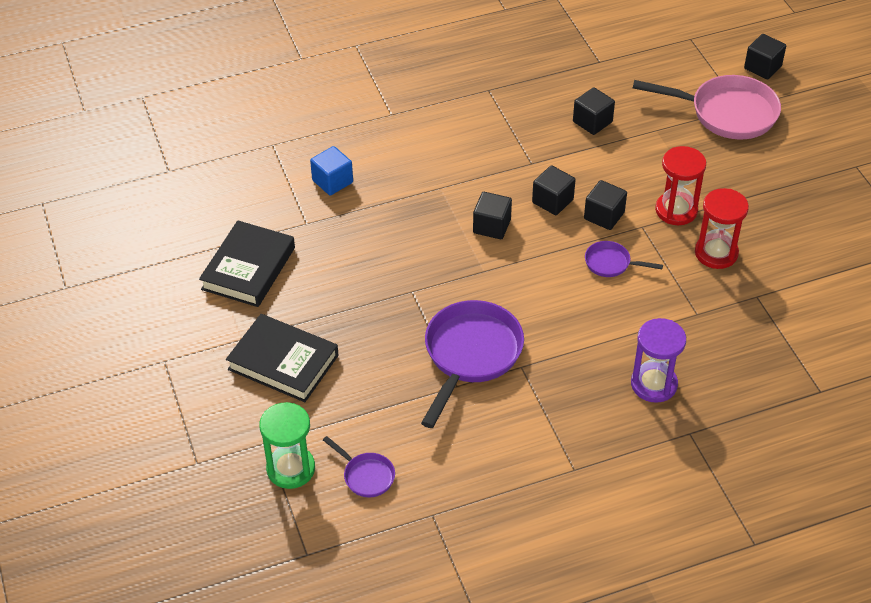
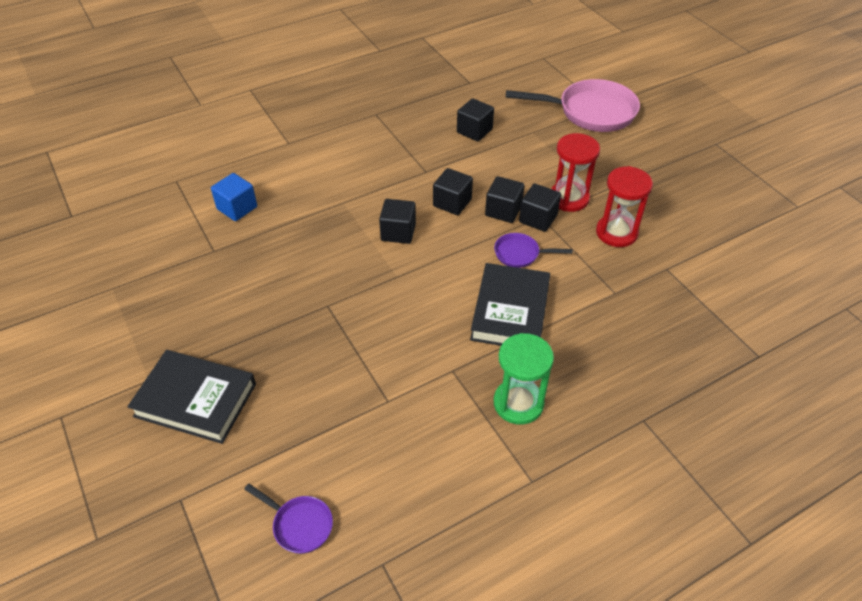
camera: 10 degrees left, 0 degrees up
black book [199,220,295,307] -> black book moved to [470,263,550,346]
green hourglass [259,402,315,489] -> green hourglass moved to [494,333,554,425]
purple pan [421,300,524,428] -> none
purple hourglass [631,318,686,403] -> none
black cube [744,34,786,79] -> black cube moved to [519,184,561,232]

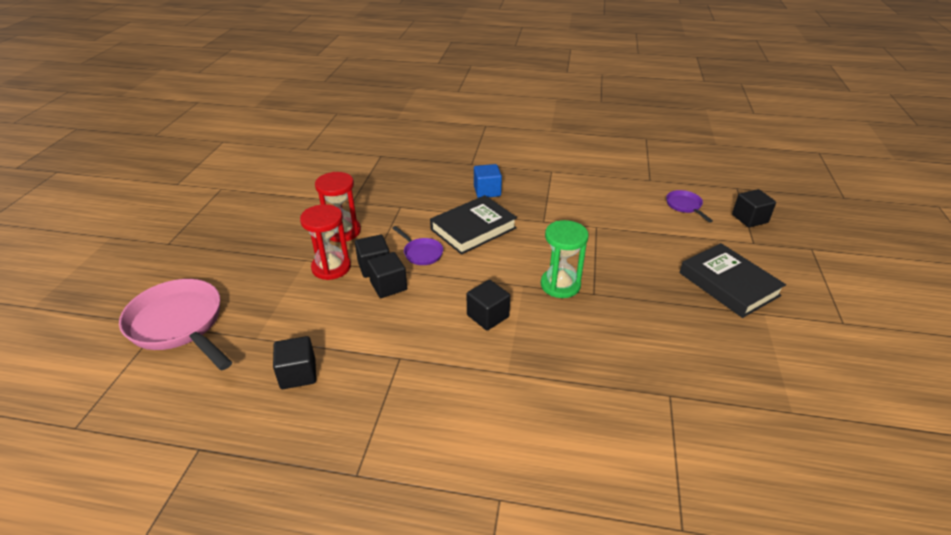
camera: 140 degrees left, 10 degrees down
blue cube [211,173,257,221] -> blue cube moved to [474,164,502,198]
black cube [433,168,473,215] -> black cube moved to [732,189,776,228]
green hourglass [494,333,554,425] -> green hourglass moved to [541,220,589,298]

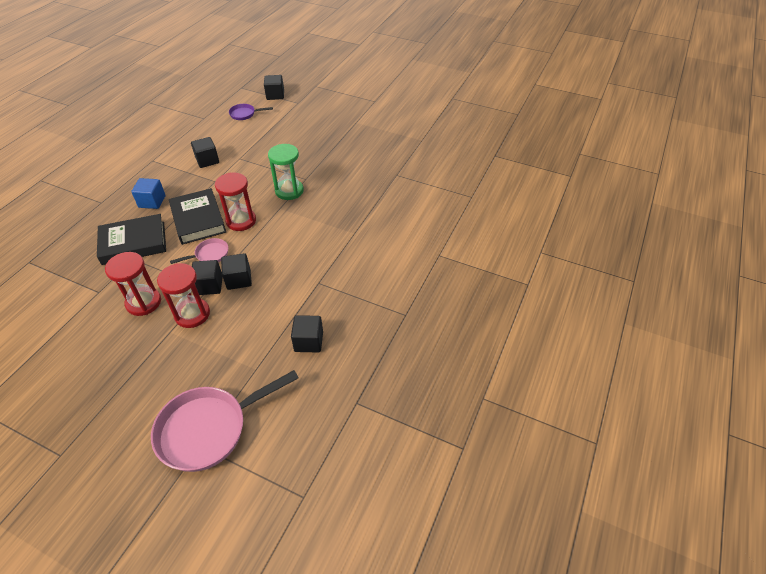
camera: 75 degrees left, 10 degrees up
purple pan [392,226,443,265] -> pink pan [170,238,229,264]
black cube [467,280,510,330] -> black cube moved to [191,137,219,168]
black book [680,243,786,318] -> black book moved to [97,214,166,265]
none -> red hourglass [215,172,256,231]

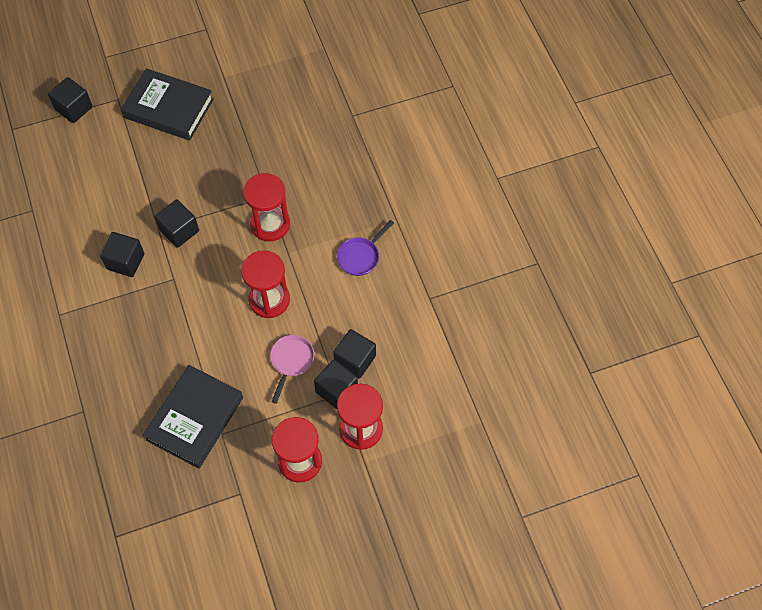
camera: 45 degrees left, 15 degrees up
blue cube [131,178,166,209] -> none
pink pan [151,370,299,472] -> none
black book [169,188,226,245] -> black book moved to [121,68,214,140]
purple pan [229,104,273,120] -> purple pan moved to [337,220,394,276]
green hourglass [268,144,304,200] -> red hourglass [243,173,290,242]
black cube [291,315,323,352] -> black cube moved to [155,199,199,248]

